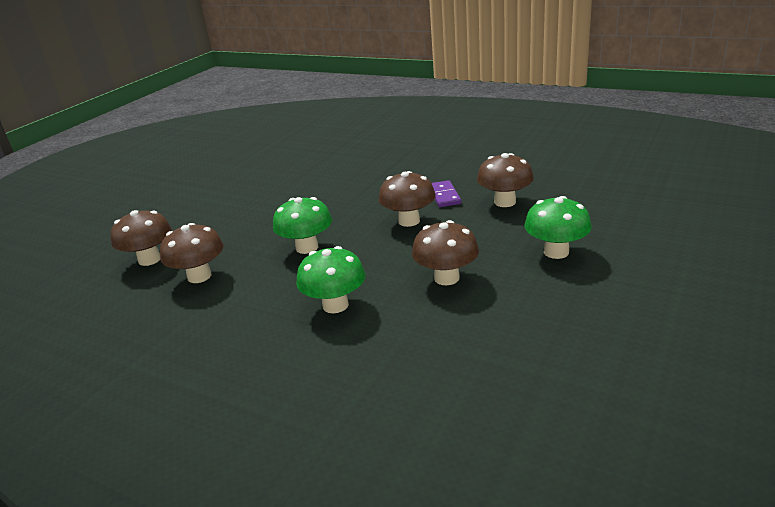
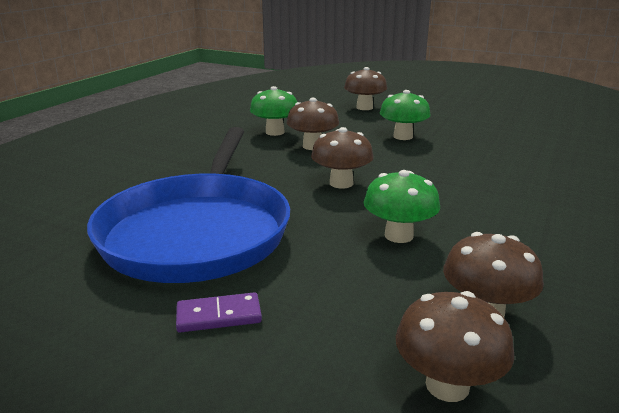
camera: 95 degrees left, 5 degrees down
green mushroom [296,246,365,313] -> green mushroom moved to [250,86,297,136]
brown mushroom [412,220,479,285] -> brown mushroom moved to [344,67,387,110]
purple domino [432,180,461,207] -> purple domino moved to [176,292,262,332]
none -> blue pan [87,127,290,283]

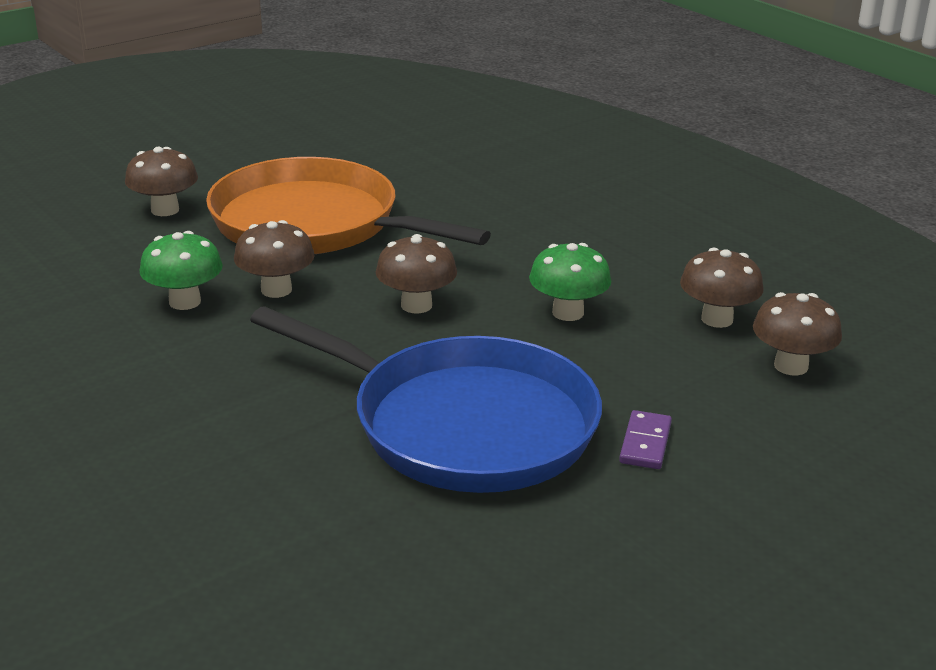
camera: 65 degrees left, 5 degrees up
green mushroom [380,90,431,140] -> orange pan [206,157,491,254]

